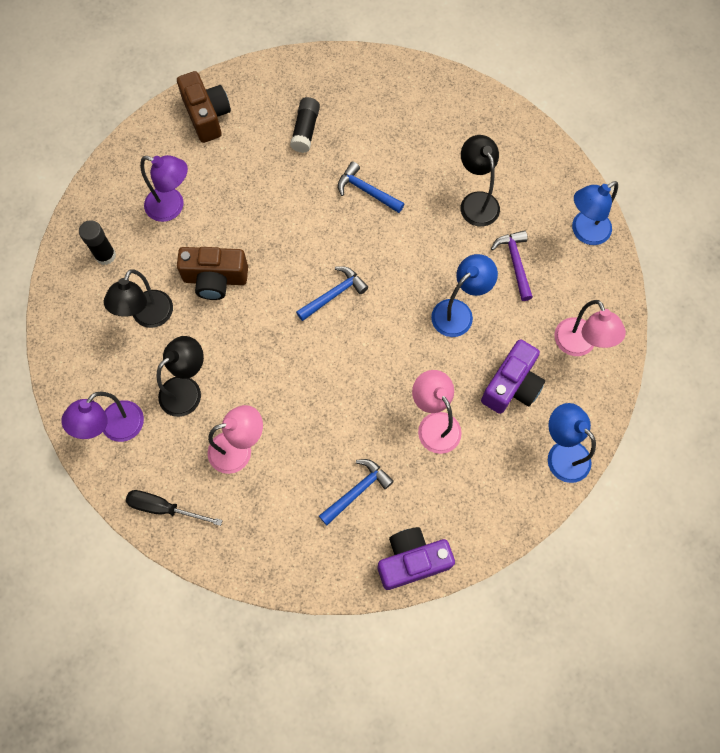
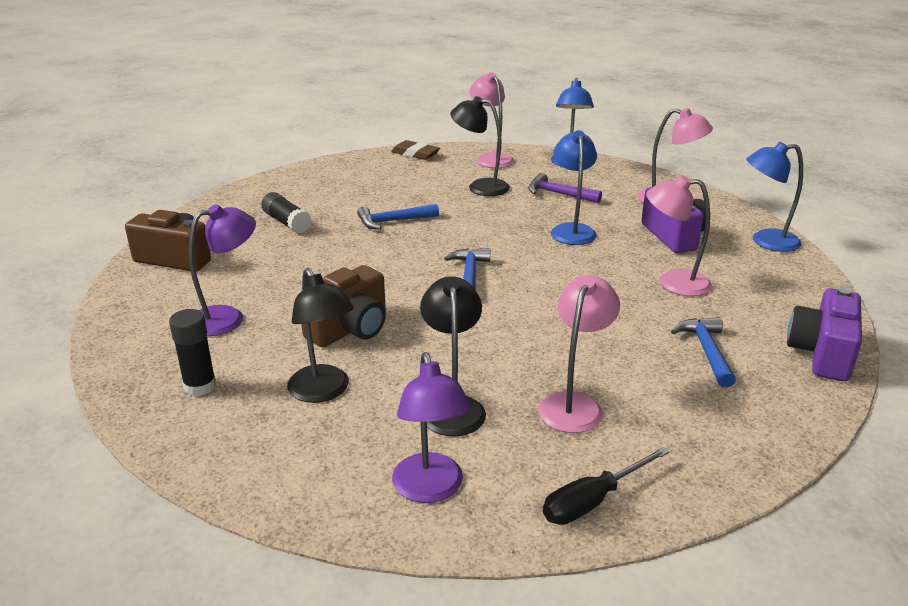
camera: 50 degrees left, 40 degrees down
none -> brown eraser [391,140,440,160]
none -> pink lamp [469,72,514,168]

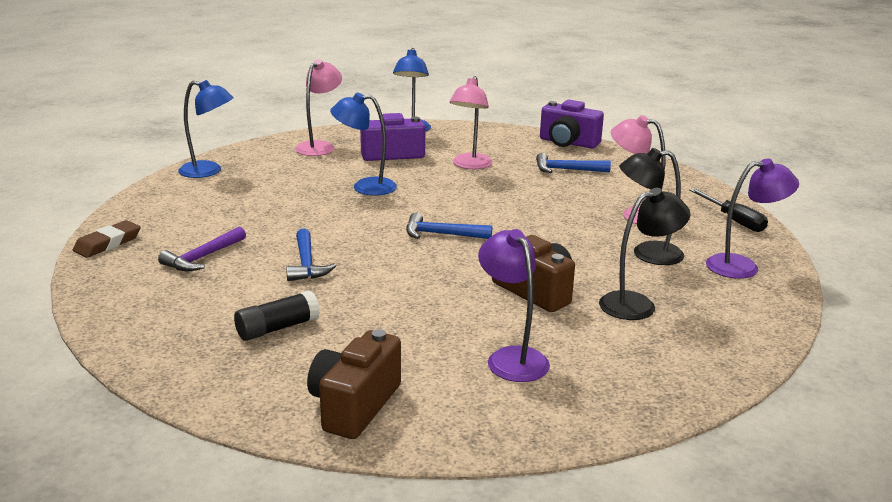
camera: 85 degrees left, 5 degrees down
black glue stick [169,309,216,396] -> none
black lamp [450,96,510,196] -> none
pink lamp [469,72,514,168] -> none
purple hammer [528,173,602,203] -> purple hammer moved to [158,227,246,271]

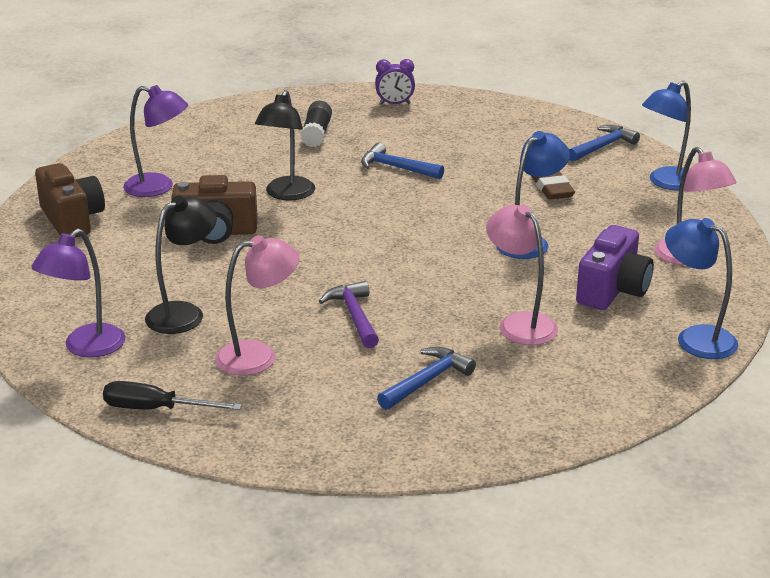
camera: 130 degrees right, 5 degrees up
brown eraser [73,220,141,258] -> brown eraser moved to [531,171,575,200]
purple hammer [158,227,246,271] -> purple hammer moved to [319,281,379,348]
brown camera [307,329,401,439] -> brown camera moved to [35,163,105,238]
blue hammer [406,212,492,239] -> blue hammer moved to [569,125,640,162]
purple camera [540,100,604,148] -> none
black lamp [599,188,691,320] -> black lamp moved to [255,90,315,201]
none -> purple clock [375,59,415,105]

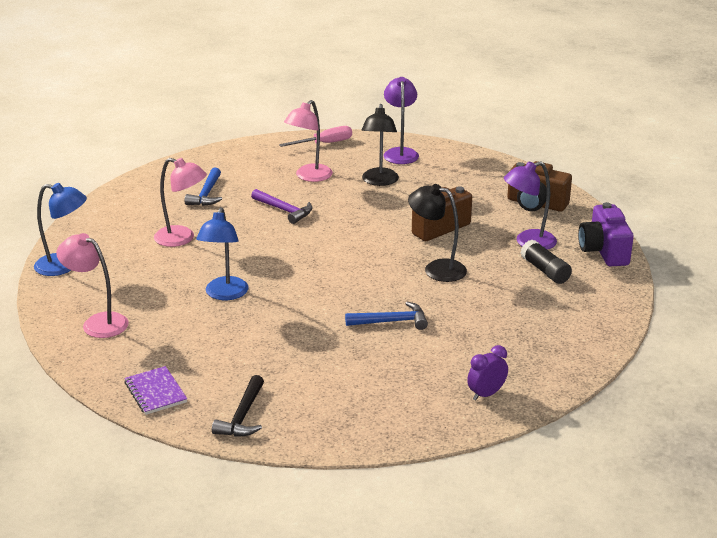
camera: 145 degrees right, 0 degrees up
black screwdriver [103,381,242,410] -> pink screwdriver [279,126,352,147]
black lamp [255,90,315,201] -> black lamp turned 45 degrees counterclockwise [408,184,467,282]
black glue stick [300,101,332,147] -> black glue stick moved to [521,240,572,284]
brown eraser [531,171,575,200] -> none
blue hammer [569,125,640,162] -> black hammer [212,375,264,437]
purple camera [576,225,654,310] -> purple camera moved to [578,202,634,267]
blue lamp [642,81,691,191] -> purple notebook [124,366,187,415]

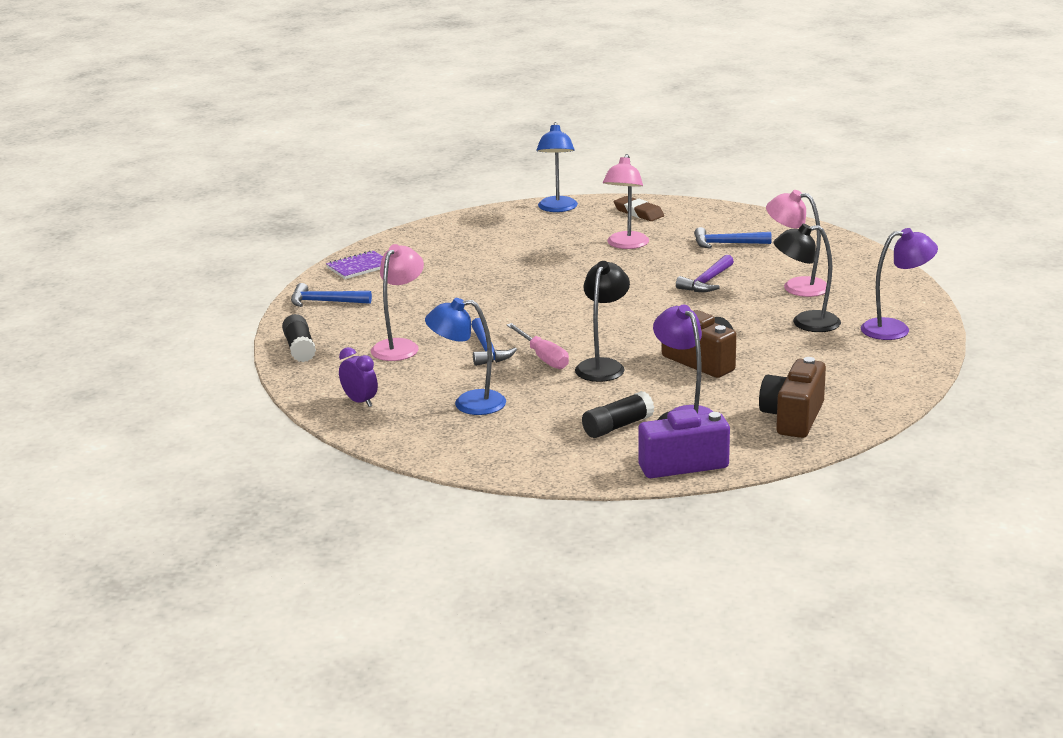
camera: 85 degrees right, 5 degrees down
pink lamp [56,233,128,338] -> pink lamp moved to [371,244,424,361]
blue lamp [196,207,249,300] -> blue lamp moved to [425,298,506,415]
black hammer [212,375,264,437] -> blue hammer [291,283,372,307]
pink screwdriver [279,126,352,147] -> pink screwdriver moved to [507,323,569,369]
none -> black glue stick [282,314,316,362]
none -> brown eraser [614,196,664,221]

